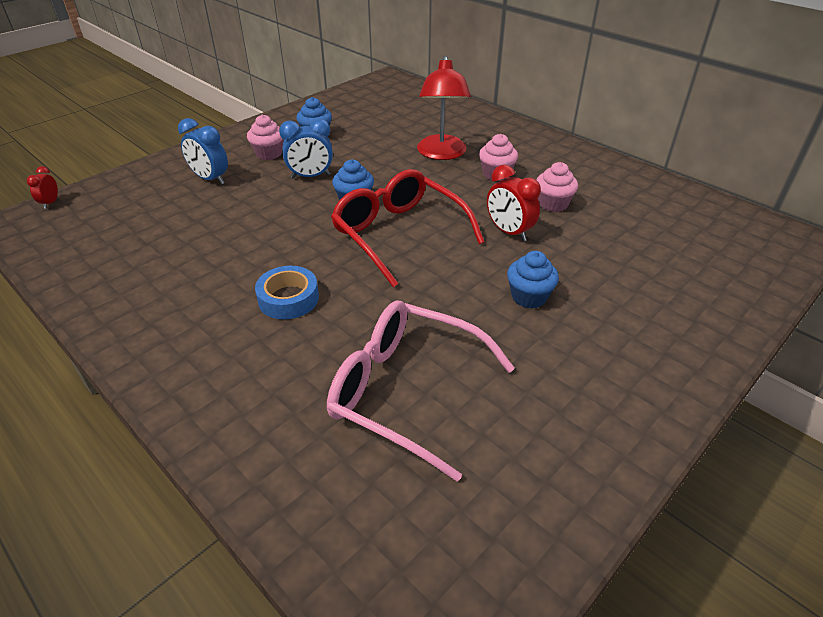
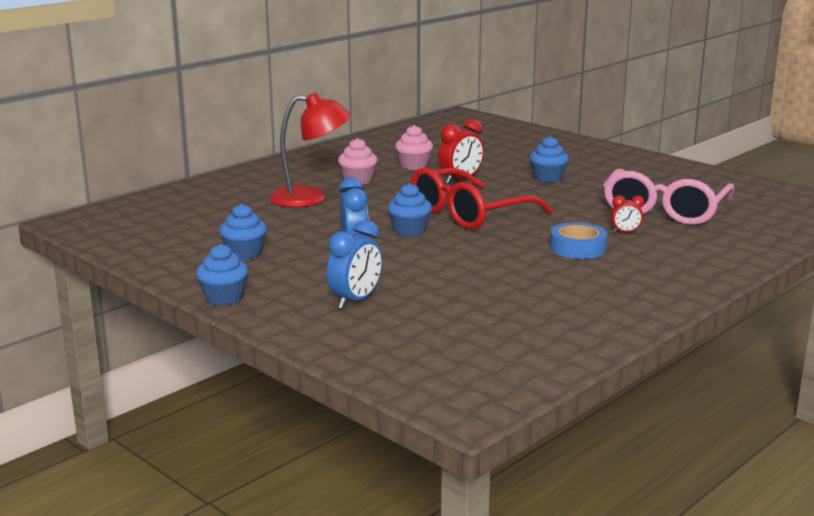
camera: 90 degrees left, 20 degrees down
red clock [27,166,58,209] -> red clock moved to [611,196,644,233]
pink cupcake [247,115,283,160] -> none
none -> blue cupcake [196,244,248,306]

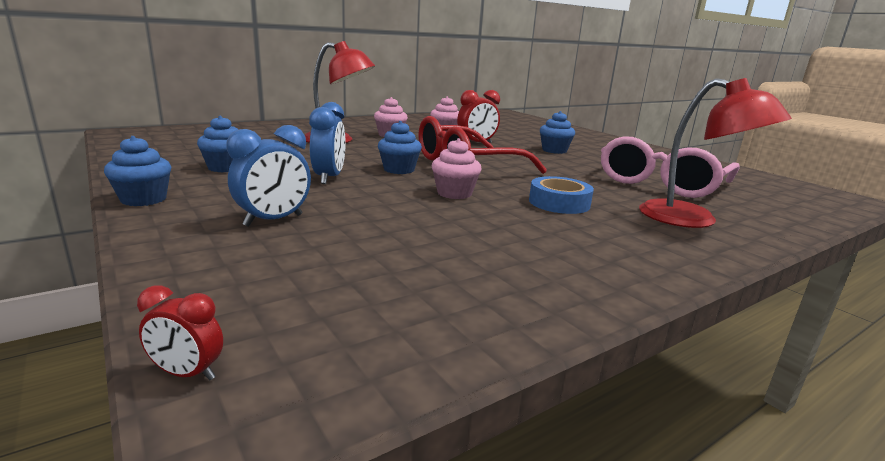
camera: 10 degrees right, 0 degrees up
red clock [611,196,644,233] -> red clock moved to [137,285,223,380]
none -> pink cupcake [432,138,482,199]
none -> red lamp [639,78,792,228]

